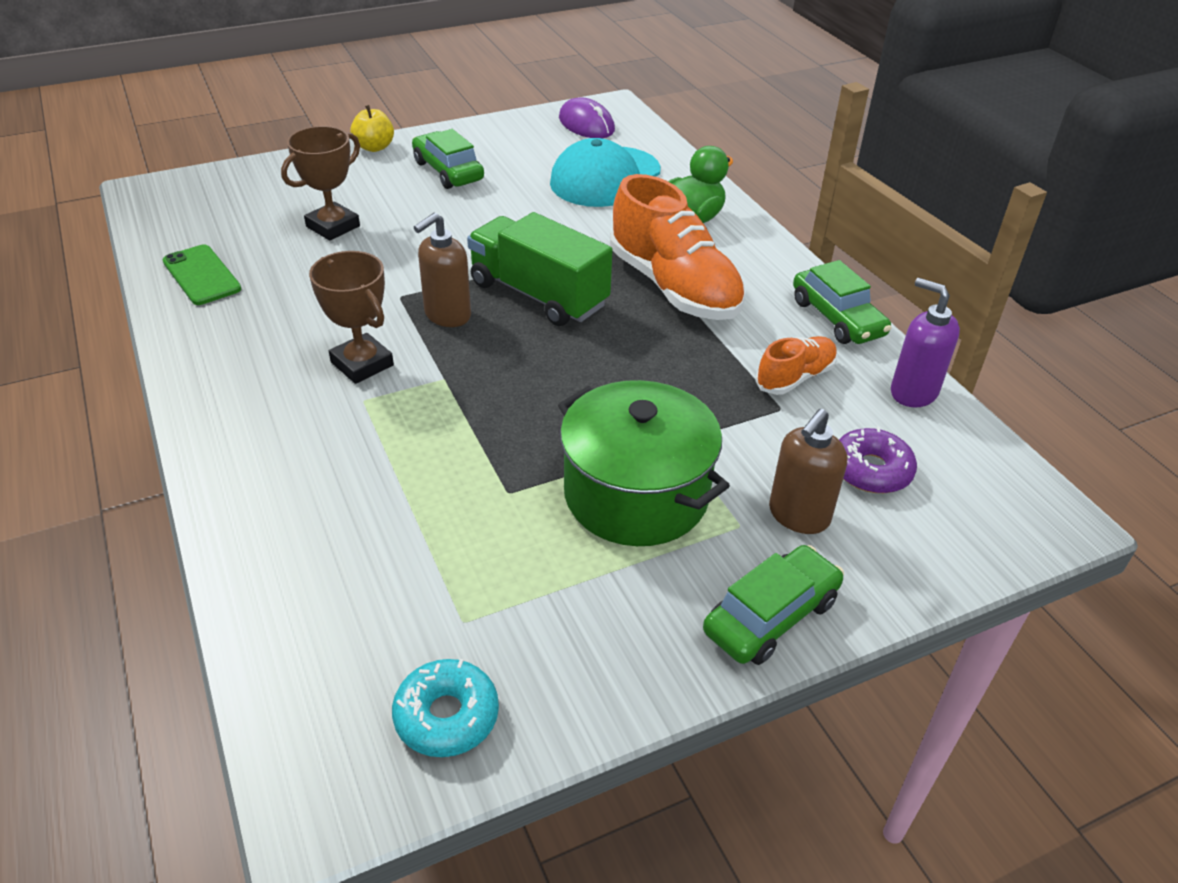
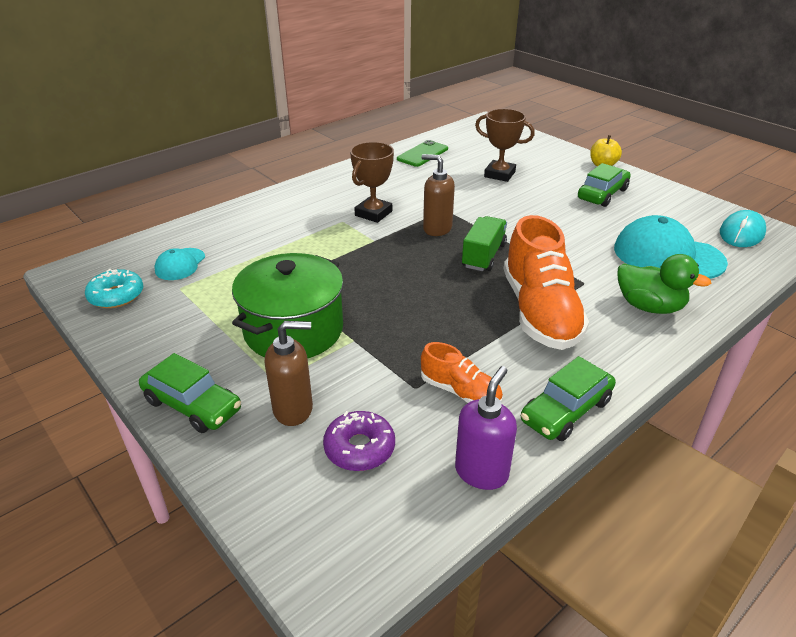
camera: 75 degrees right, 5 degrees down
green truck [467,212,613,326] -> green truck [462,216,507,271], size x0.66
purple mouse [559,97,615,138] -> turquoise mouse [720,210,766,247]
orange shoe [610,174,746,320] -> orange shoe turned 45 degrees counterclockwise [504,215,589,350]
brown soap dispenser [769,409,847,534] -> brown soap dispenser turned 150 degrees clockwise [265,321,313,426]
none -> turquoise cap [154,248,205,280]

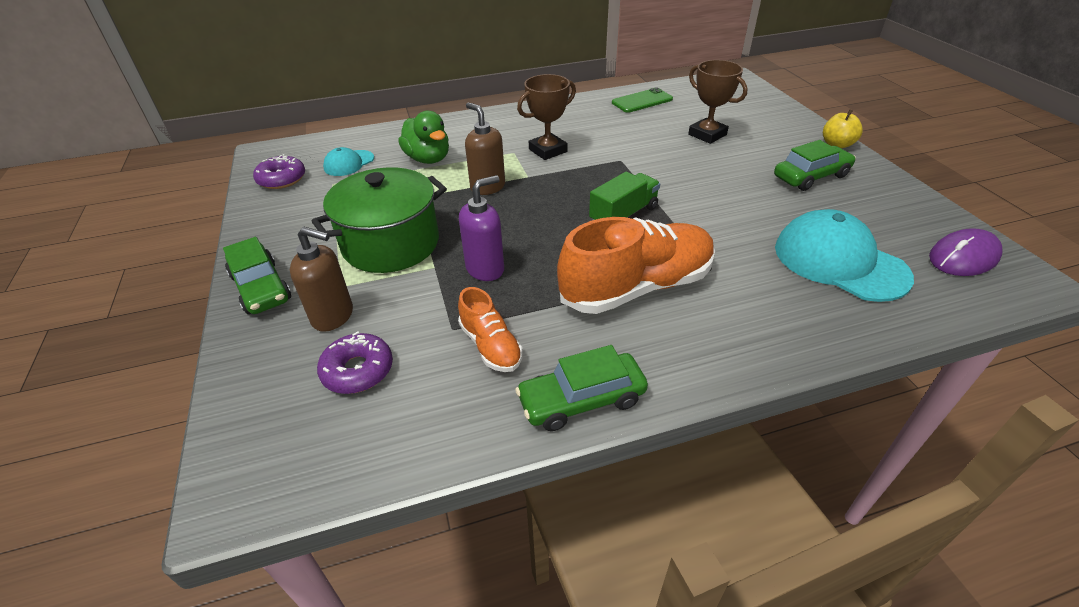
camera: 25 degrees right, 5 degrees up
turquoise donut [85,269,143,308] -> purple donut [253,154,305,189]
brown soap dispenser [422,154,455,236] -> brown soap dispenser moved to [465,102,505,195]
purple soap dispenser [455,366,517,490] -> purple soap dispenser moved to [459,175,504,281]
orange shoe [504,215,589,350] -> orange shoe turned 135 degrees counterclockwise [557,217,715,314]
green duck [618,254,711,314] -> green duck moved to [398,111,449,164]
turquoise mouse [720,210,766,247] -> purple mouse [929,228,1003,276]

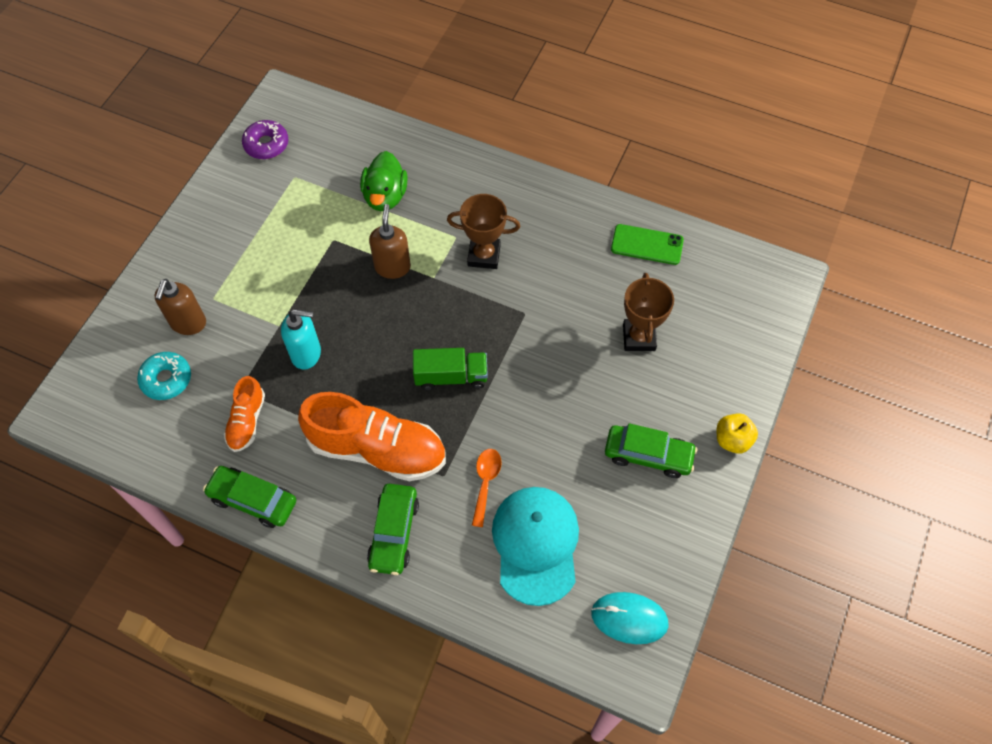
camera: 40 degrees right, 20 degrees up
green car [223,237,291,314] -> green car moved to [367,484,419,575]
brown soap dispenser [290,227,353,332] -> brown soap dispenser turned 45 degrees clockwise [155,279,206,335]
green pot [311,167,447,273] -> none
purple donut [317,331,393,394] -> turquoise donut [137,352,191,400]
turquoise cap [323,147,374,176] -> none
purple soap dispenser [459,175,504,281] -> turquoise soap dispenser [281,309,321,370]
purple mouse [929,228,1003,276] -> turquoise mouse [591,592,669,644]
none -> orange spoon [472,449,502,527]

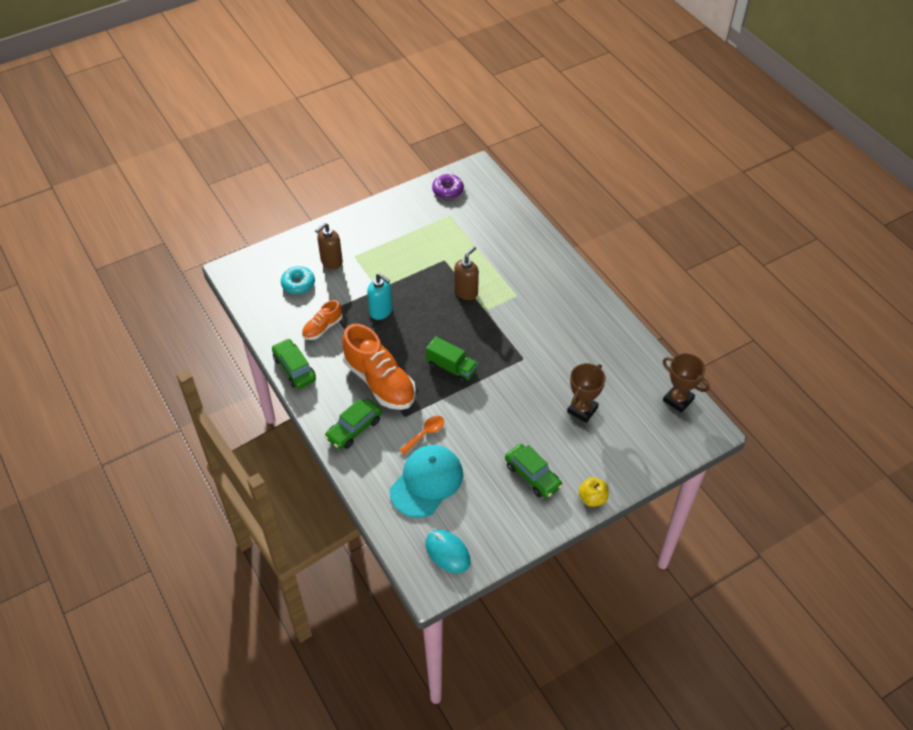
camera: 35 degrees right, 10 degrees down
green duck [360,151,408,211] -> none
brown trophy [447,194,520,269] -> brown trophy moved to [663,353,710,413]
green phone [611,224,684,265] -> none

